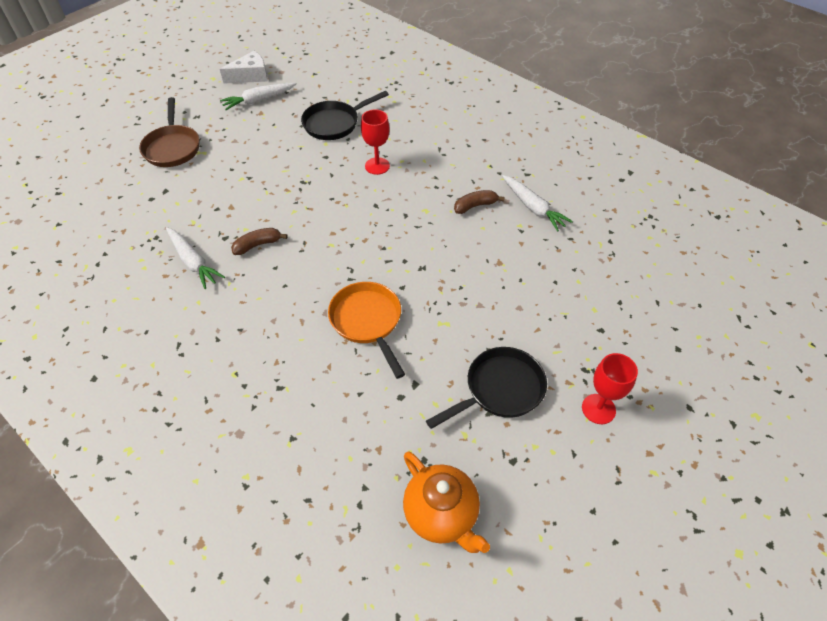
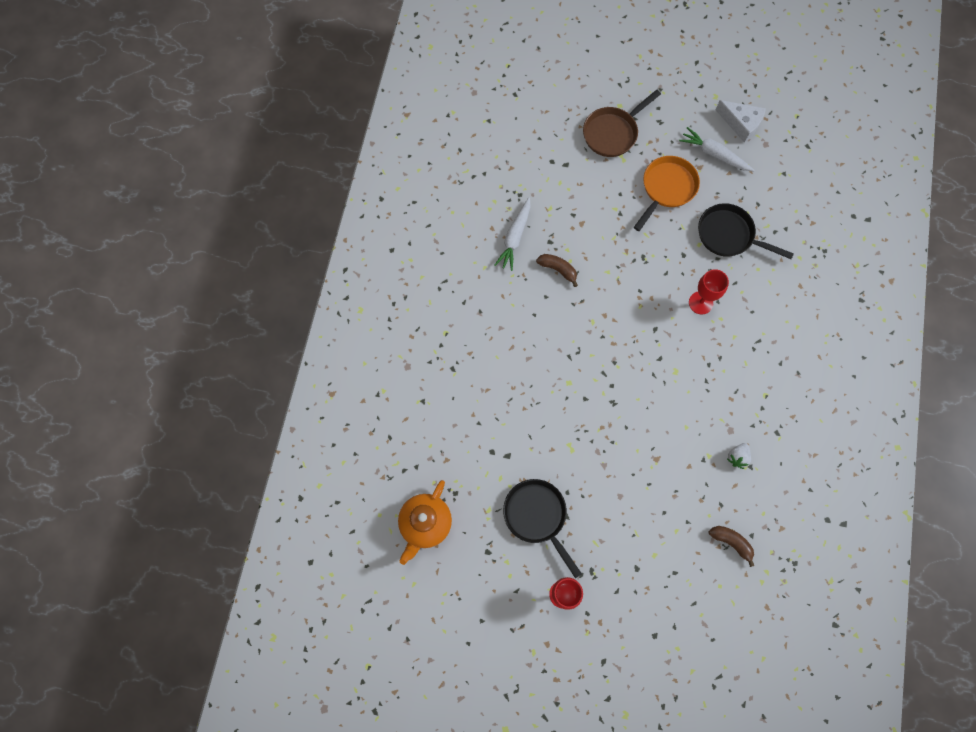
camera: 60 degrees right, 20 degrees up
orange pan [328,282,405,379] -> orange pan moved to [634,156,700,231]
black pan [426,347,547,429] -> black pan turned 150 degrees counterclockwise [503,479,582,578]
brown banana [454,190,505,214] -> brown banana moved to [709,526,754,567]
white carrot [502,175,573,231] -> white strawberry [727,443,751,469]

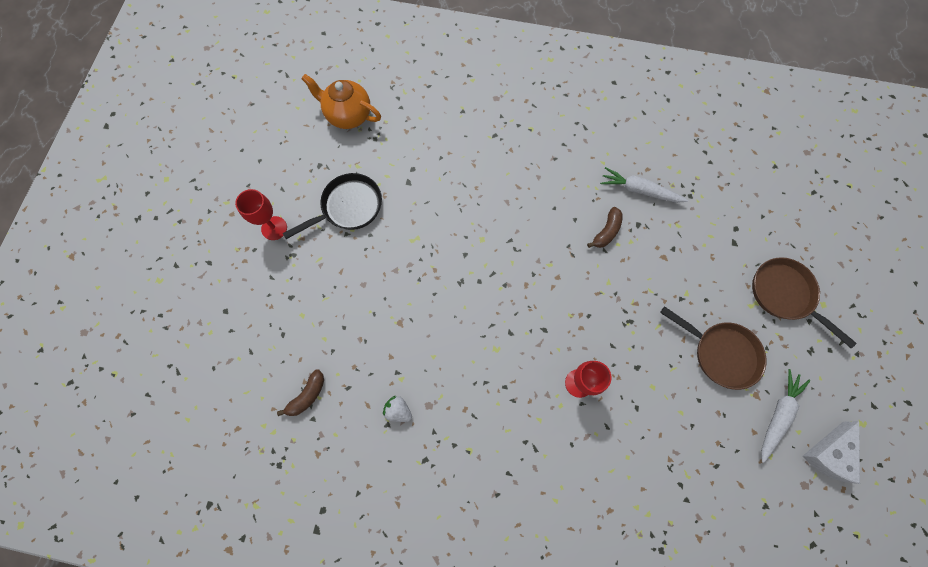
camera: 90 degrees right, 0 degrees up
orange pan [634,156,700,231] -> brown pan [660,306,766,390]
black pan [698,203,794,259] -> none

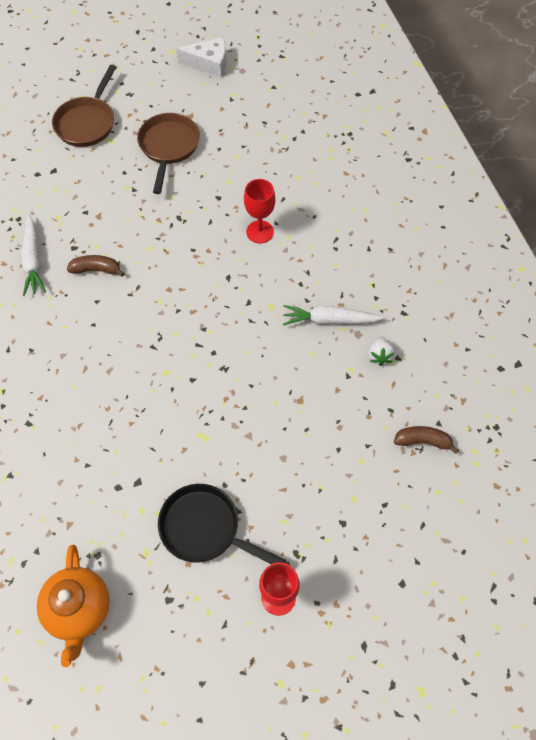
camera: 120 degrees left, 10 degrees down
white carrot [761,369,811,463] -> white carrot moved to [283,305,385,325]

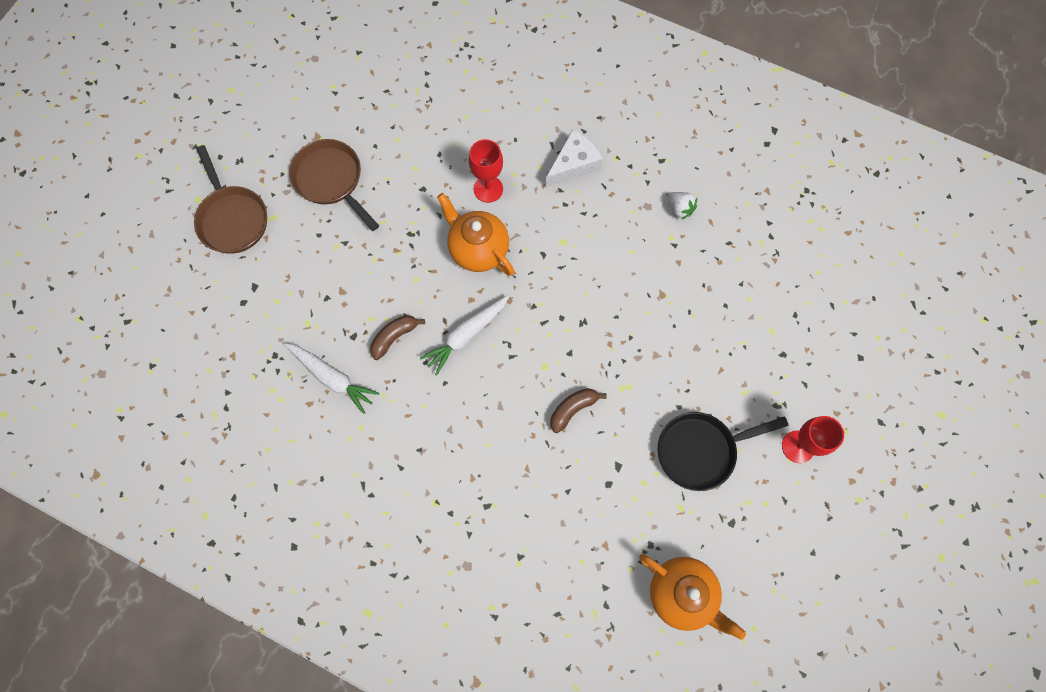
camera: 45 degrees left, 10 degrees up
white cheese [176,37,226,78] -> white cheese moved to [546,129,603,187]
white carrot [283,305,385,325] -> white carrot moved to [420,295,509,375]
brown banana [394,426,459,454] -> brown banana moved to [550,388,607,433]
none -> orange teapot [437,193,514,276]

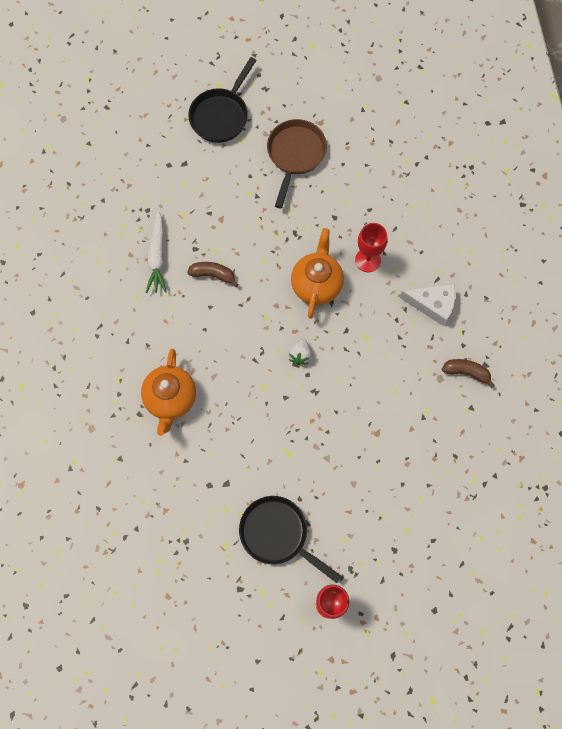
camera: 55 degrees right, 0 degrees up
brown pan [194,145,267,254] -> black pan [188,57,257,143]
white carrot [420,295,509,375] -> none
brown banana [550,388,607,433] -> brown banana moved to [442,359,495,388]
orange teapot [639,554,746,640] -> orange teapot moved to [141,349,196,436]
white strawberry [668,192,697,220] -> white strawberry moved to [288,338,312,365]

